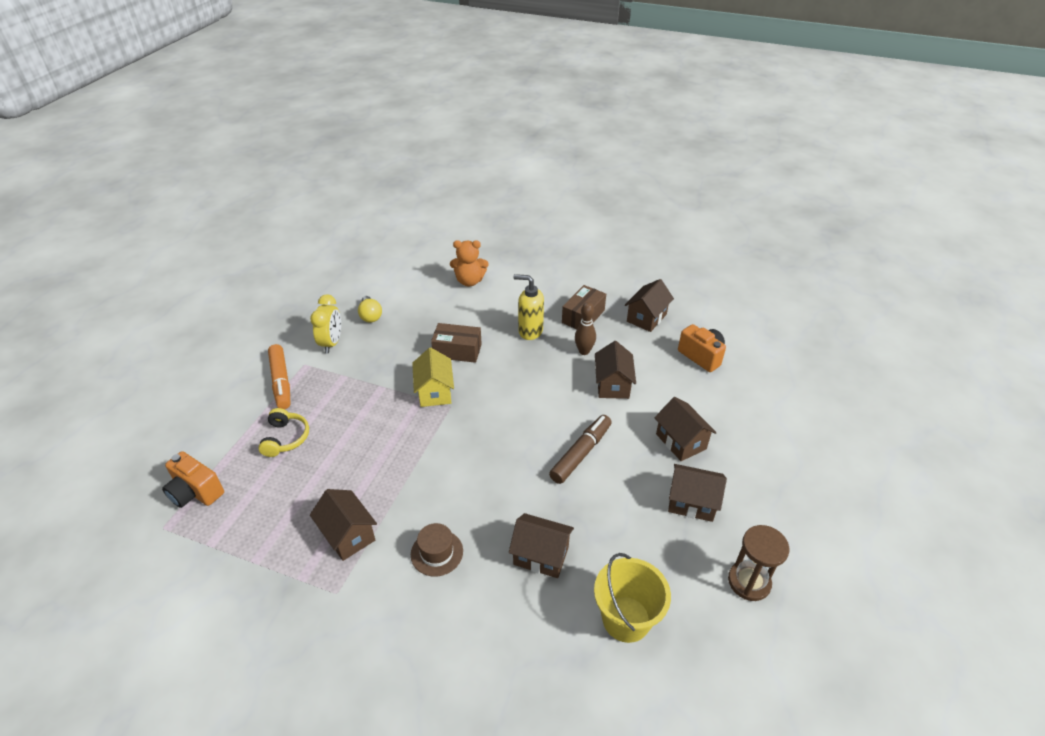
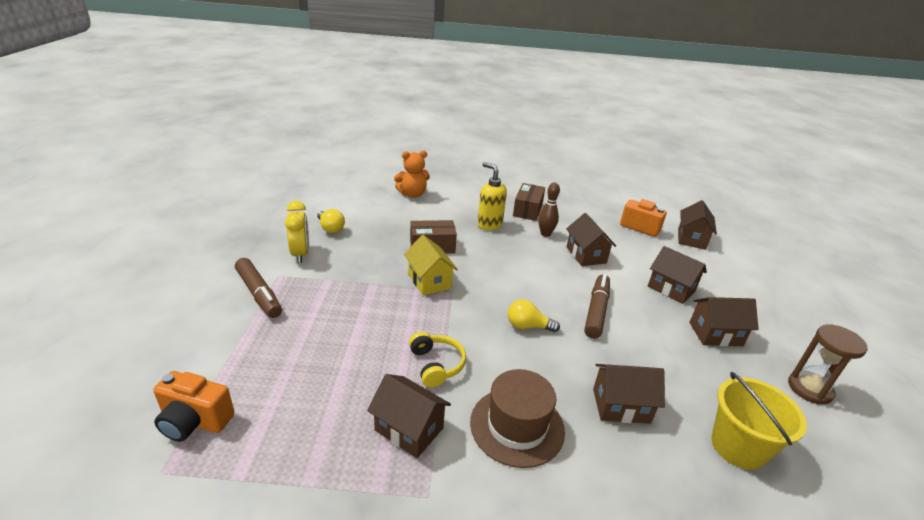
camera: 20 degrees left, 10 degrees down
yellow headphones [258,408,309,457] -> yellow headphones moved to [409,331,466,388]
orange marker [268,344,291,409] -> brown marker [235,258,282,318]
brown hat [411,523,463,577] -> brown hat [470,369,565,468], size x1.59
yellow soap dispenser [513,274,544,340] -> yellow soap dispenser turned 45 degrees clockwise [478,162,507,230]
brown house [625,279,674,332] -> brown house moved to [678,200,717,250]
none -> yellow light bulb [508,299,560,332]

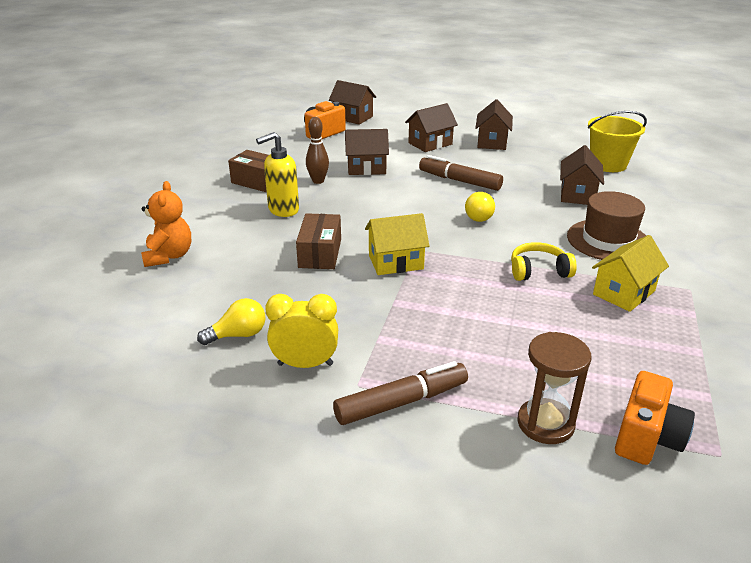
camera: 75 degrees left, 0 degrees up
brown house [367,374,451,458] -> yellow house [592,235,669,312]
brown hourglass [788,324,868,405] -> brown hourglass moved to [517,332,591,444]

